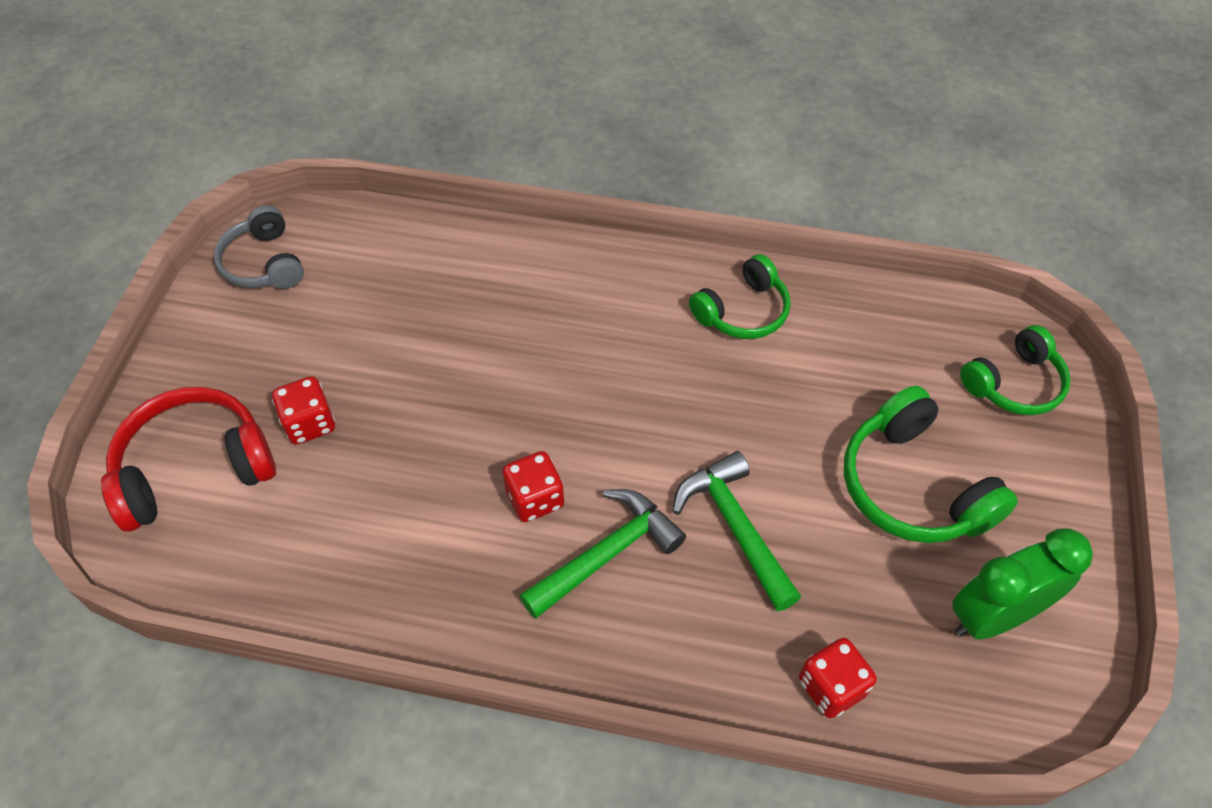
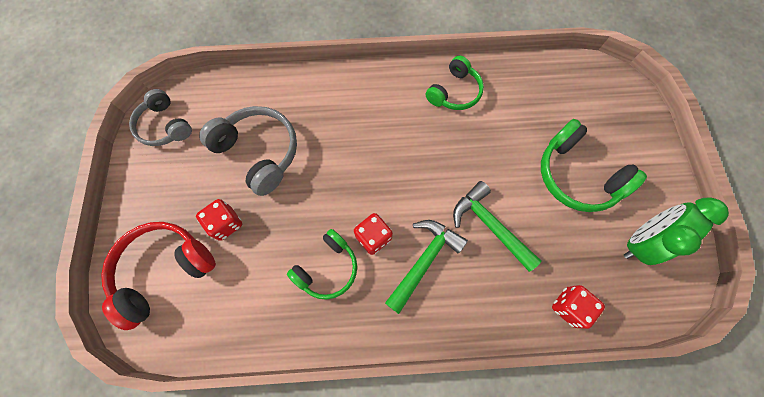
camera: 15 degrees left, 15 degrees up
green headphones [960,325,1071,415] -> green headphones moved to [287,229,357,300]
none -> grey headphones [199,106,297,196]

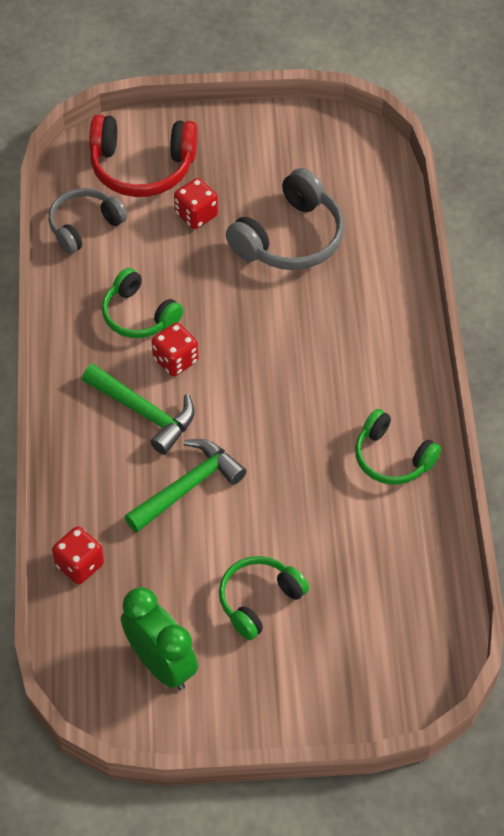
camera: 90 degrees right, 15 degrees down
red headphones [101,222,216,330] -> red headphones turned 135 degrees clockwise [89,115,198,197]
grey headphones [129,89,192,146] -> grey headphones moved to [48,188,127,254]
green headphones [541,119,647,212] -> green headphones [219,556,309,640], size x0.67

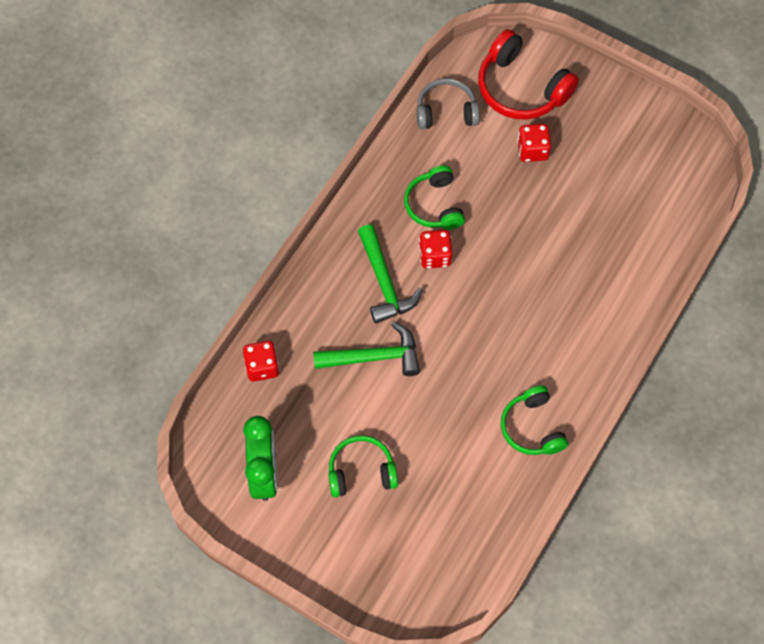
camera: 35 degrees right, 10 degrees up
grey headphones [226,168,344,270] -> none

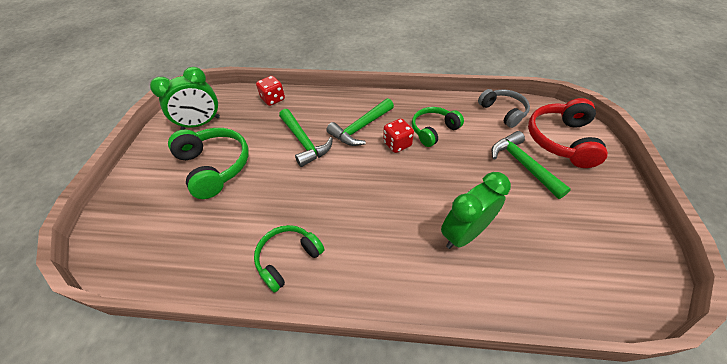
camera: 65 degrees right, 15 degrees down
green headphones [328,435,398,497] -> green headphones [168,128,249,199], size x1.50
red dice [517,124,551,162] -> green hammer [491,131,571,199]
none -> green clock [441,172,511,249]

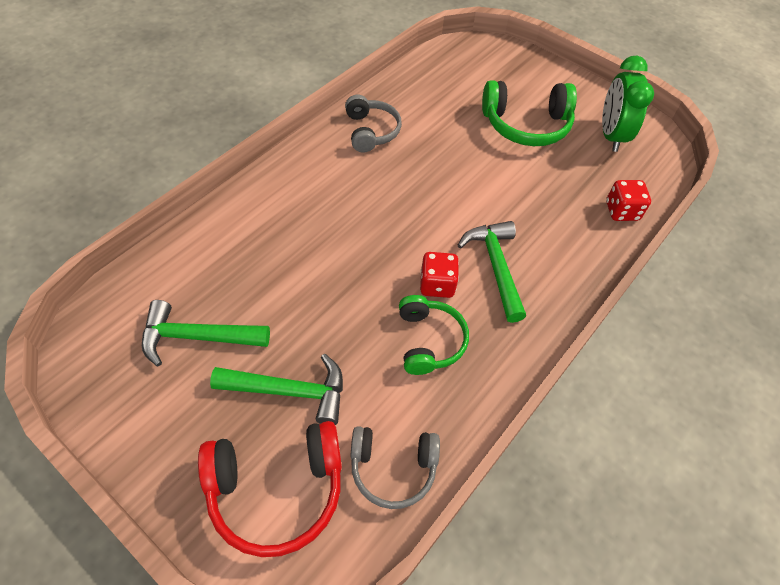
camera: 120 degrees right, 5 degrees up
green headphones [254,225,324,293] -> grey headphones [345,95,402,152]
green hammer [279,109,333,167] -> green hammer moved to [142,300,270,367]
green clock [441,172,511,249] -> none
red headphones [528,98,608,168] -> red headphones turned 120 degrees clockwise [198,421,342,557]

